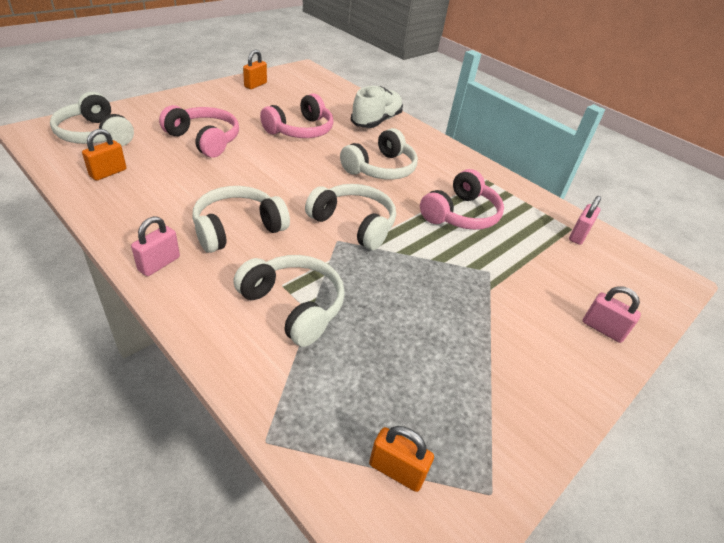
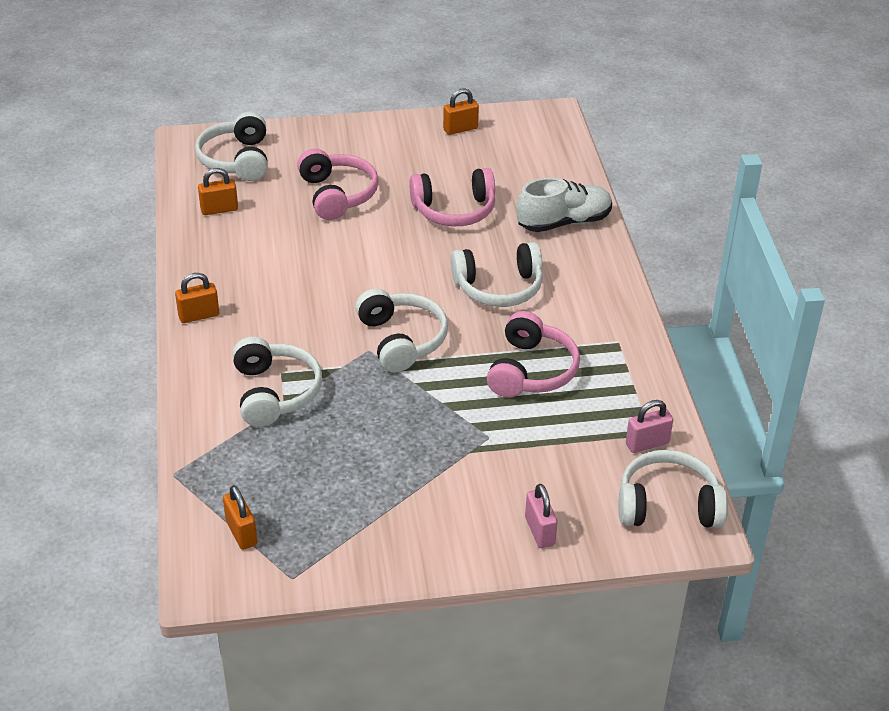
camera: 40 degrees right, 0 degrees up
pink padlock [131,216,180,276] -> orange padlock [175,273,219,323]
white headphones [192,186,290,253] -> white headphones moved to [619,450,728,528]
pink headphones [420,169,504,230] -> pink headphones turned 60 degrees counterclockwise [487,311,580,398]

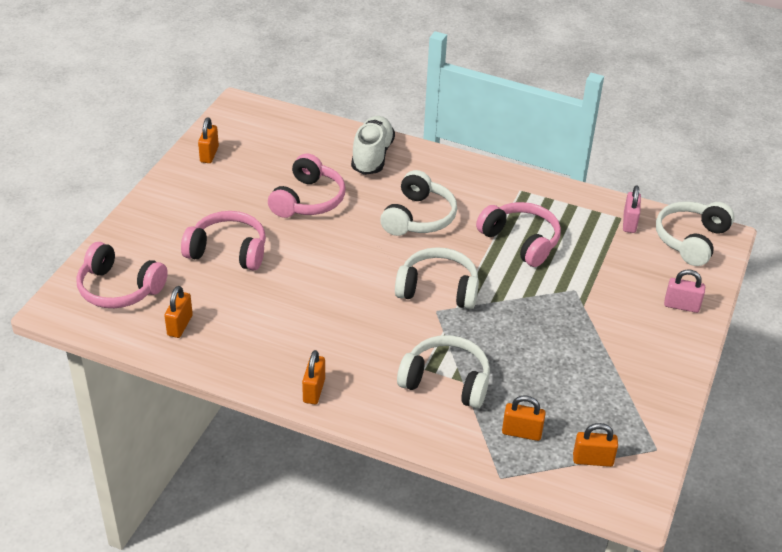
camera: 60 degrees left, 0 degrees up
white headphones [195,111,268,181] -> pink headphones [76,242,168,308]
none -> orange padlock [502,395,546,441]

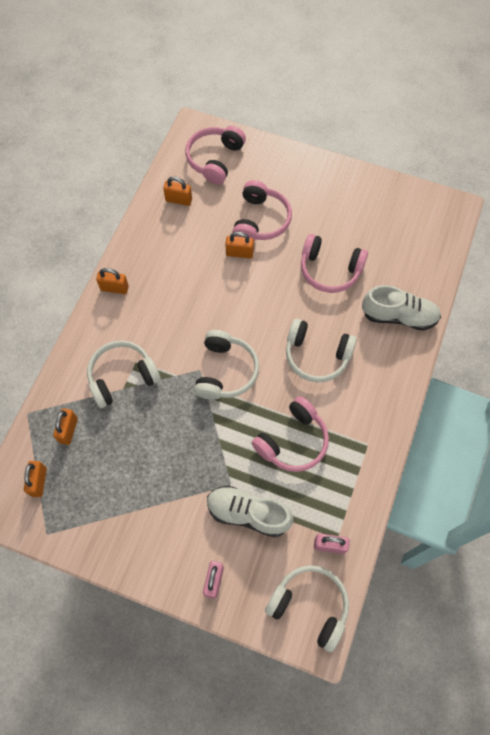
camera: 90 degrees right, 25 degrees up
orange padlock [198,118,219,163] -> orange padlock moved to [225,232,254,258]
white headphones [397,335,490,409] -> white headphones turned 135 degrees counterclockwise [87,341,161,408]
none -> white shoe [207,485,293,538]

